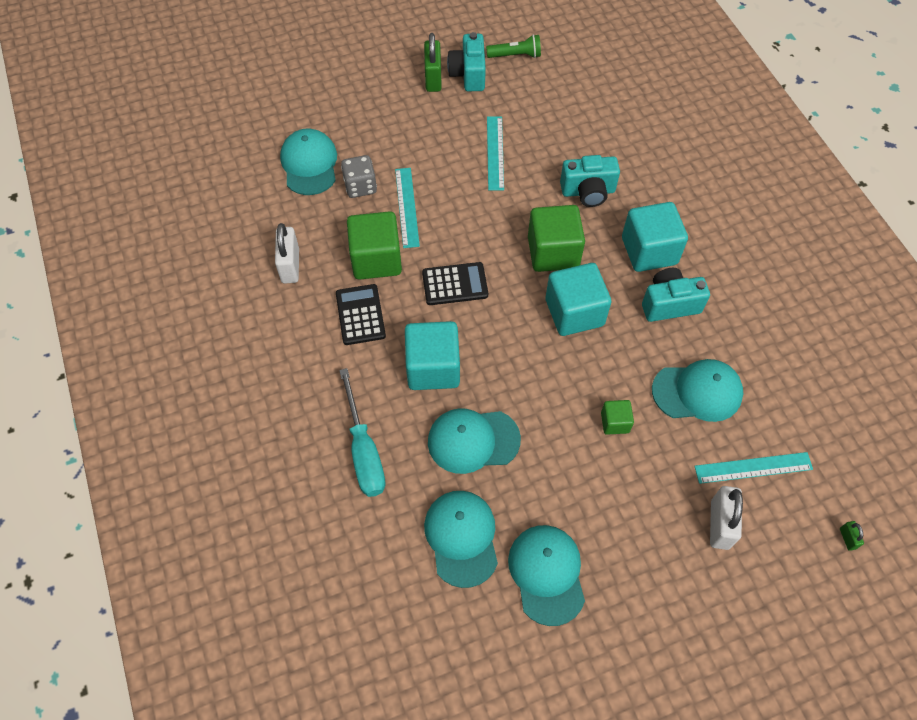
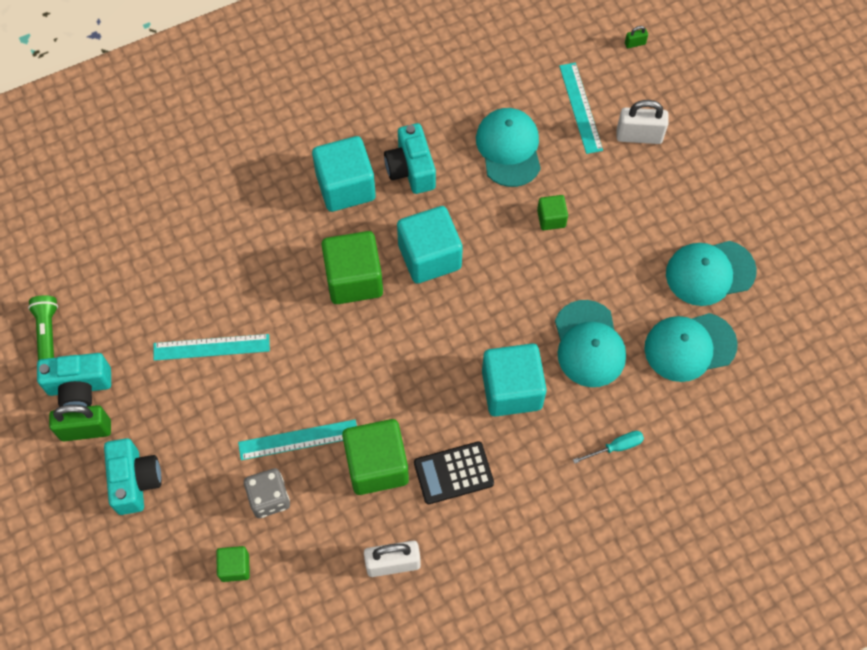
camera: 95 degrees left, 5 degrees up
turquoise cap [280,129,337,195] -> green cube [216,546,250,582]
turquoise screwdriver [339,368,386,497] -> turquoise screwdriver [573,431,644,464], size x0.52
black calculator [422,262,488,305] -> none
turquoise camera [560,155,620,207] -> turquoise camera moved to [104,438,162,515]

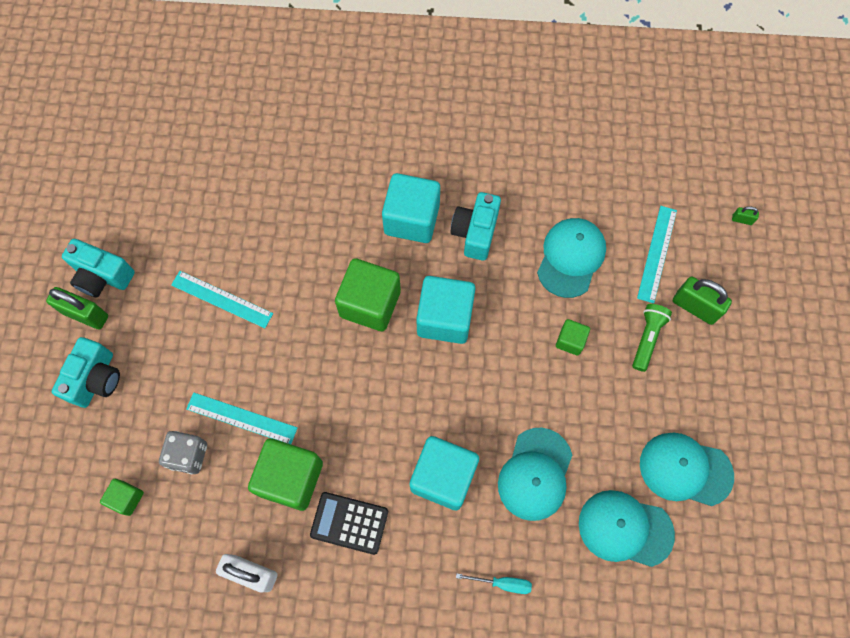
camera: 30 degrees right, 5 degrees up
green flashlight [28,295,58,360] -> green flashlight moved to [632,304,672,372]
white padlock [617,100,669,144] -> green padlock [673,277,732,325]

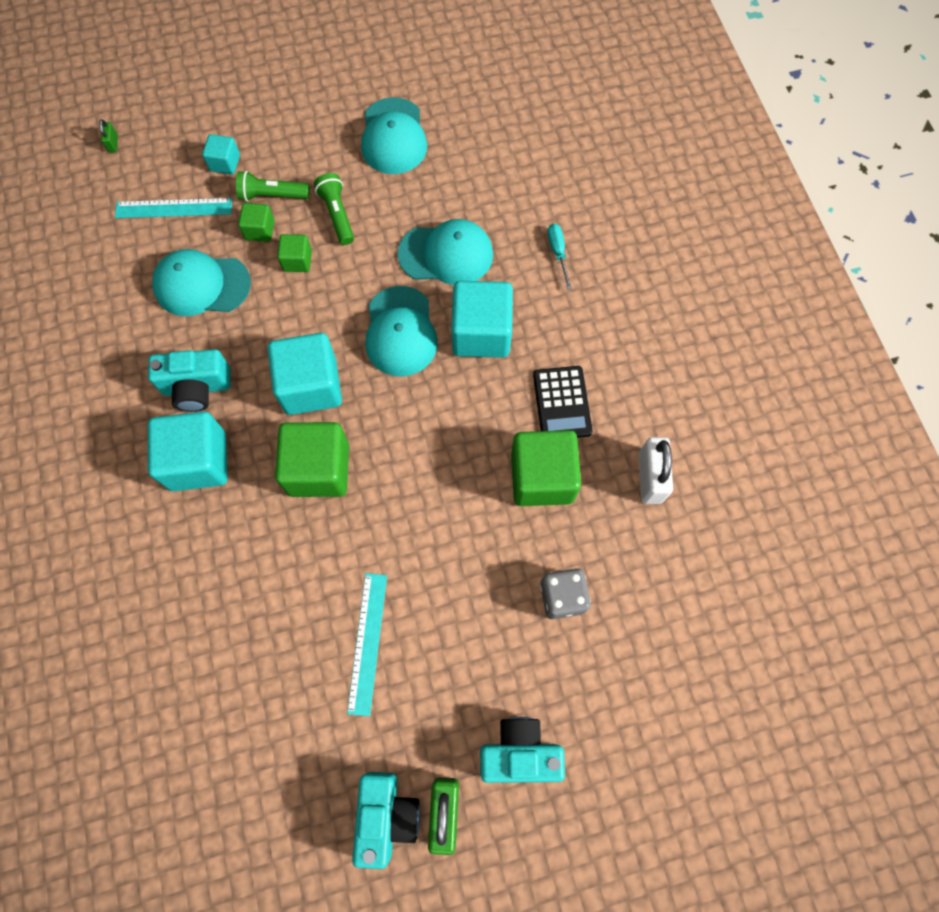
camera: 110 degrees left, 0 degrees up
green cube [100,479,144,516] -> green cube moved to [238,203,275,242]
turquoise ruler [186,392,298,444] -> none
turquoise cap [579,490,675,567] -> turquoise cap moved to [365,286,438,376]
green padlock [673,277,732,325] -> turquoise cube [202,134,240,174]
none -> green flashlight [314,173,354,245]

